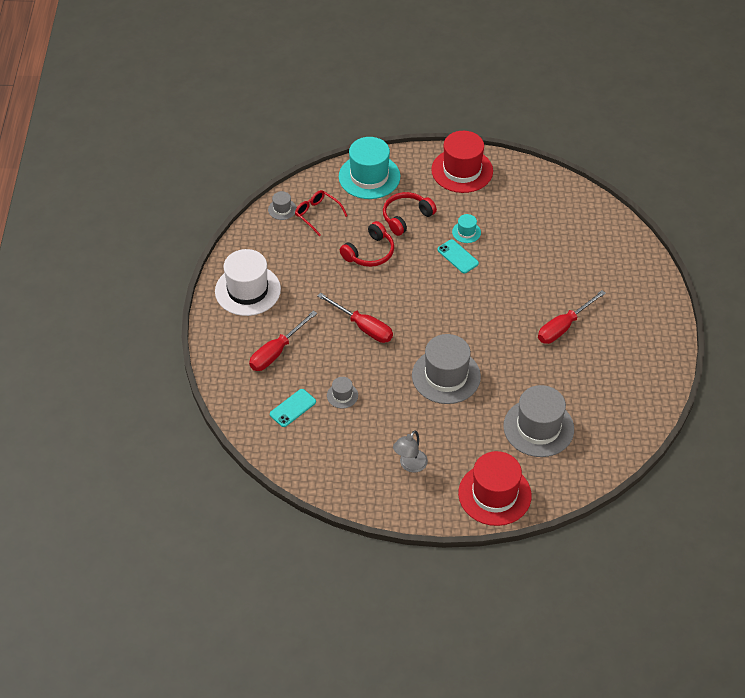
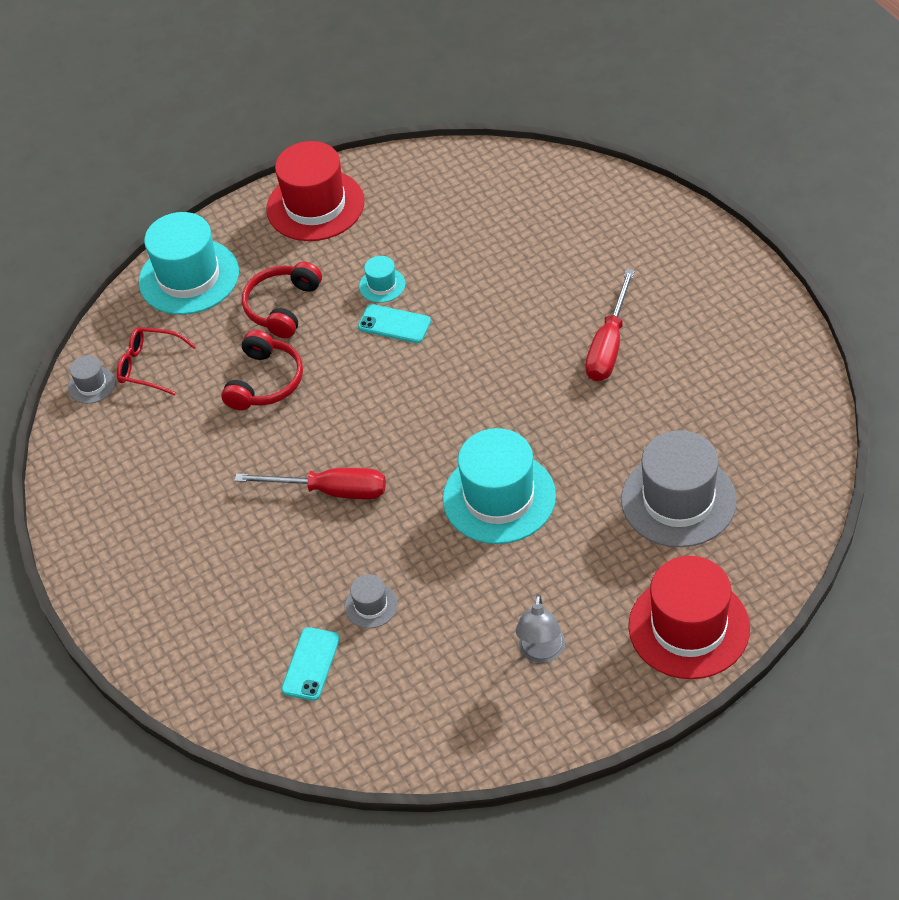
camera: 25 degrees left, 0 degrees up
white hat [215,249,281,316] -> none
red screwdriver [249,310,317,371] -> none
grey hat [412,334,481,404] -> turquoise hat [443,428,556,544]

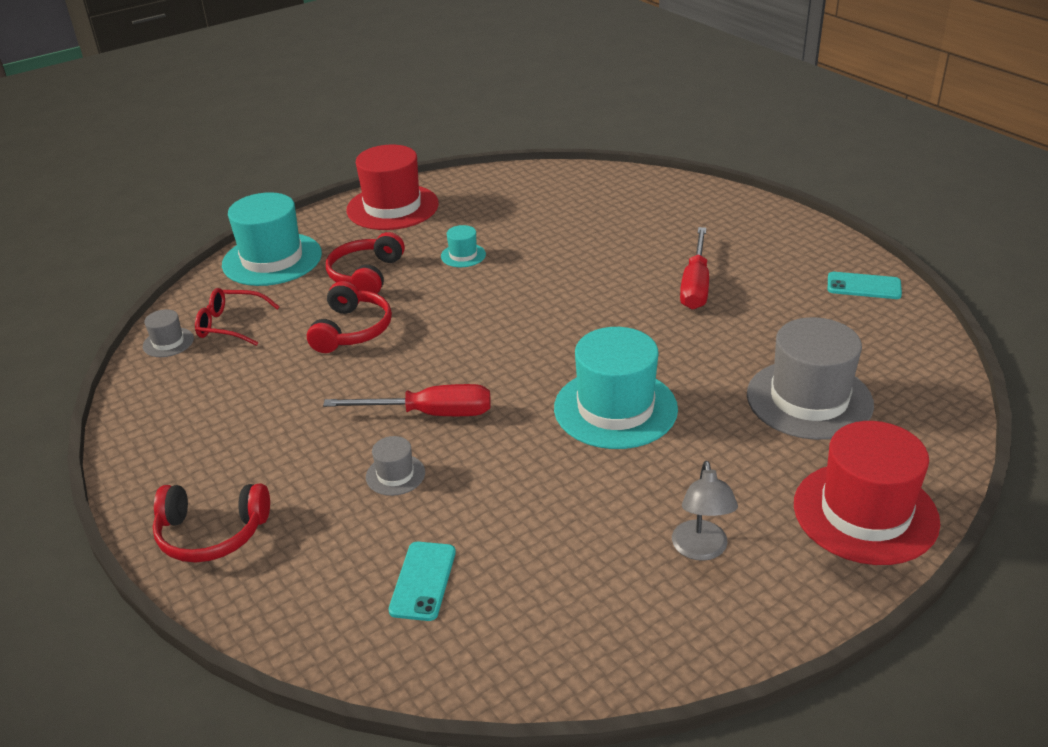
camera: 10 degrees left, 15 degrees down
grey hat [345,574,398,628] -> grey hat moved to [366,436,425,496]
turquoise phone [358,304,431,343] -> turquoise phone moved to [828,272,902,299]
none -> red headphones [153,484,270,563]

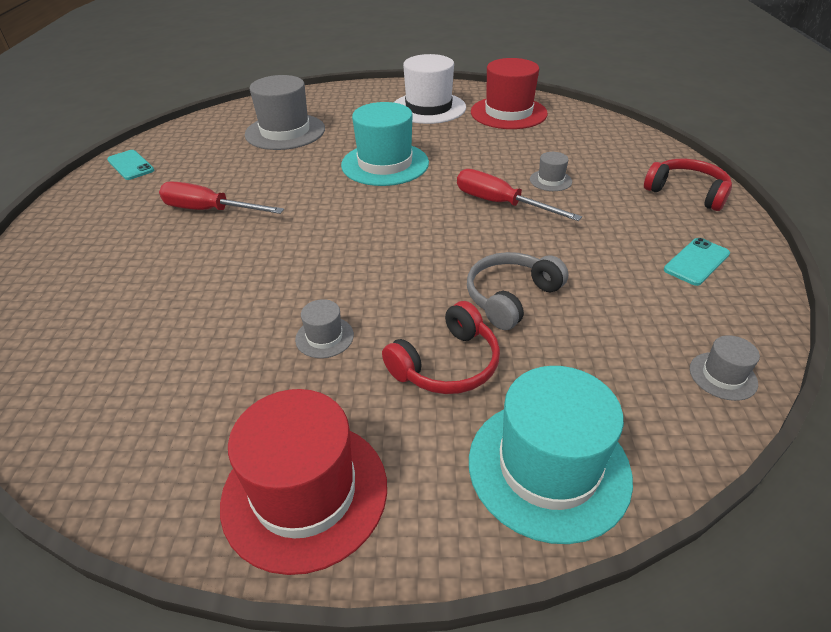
camera: 145 degrees left, 5 degrees up
red glasses [195,288,280,346] -> none
red headphones [307,281,392,353] -> grey headphones [467,252,568,330]
turquoise phone [389,542,456,621] -> turquoise phone moved to [664,238,730,286]
turquoise hat [441,225,486,267] -> grey hat [295,299,354,358]
grey lamp [672,461,738,561] -> white hat [394,54,466,124]
red screwdriver [680,227,709,310] -> red screwdriver turned 120 degrees counterclockwise [159,181,284,214]
red hat [794,421,940,565] -> red hat moved to [471,58,548,129]

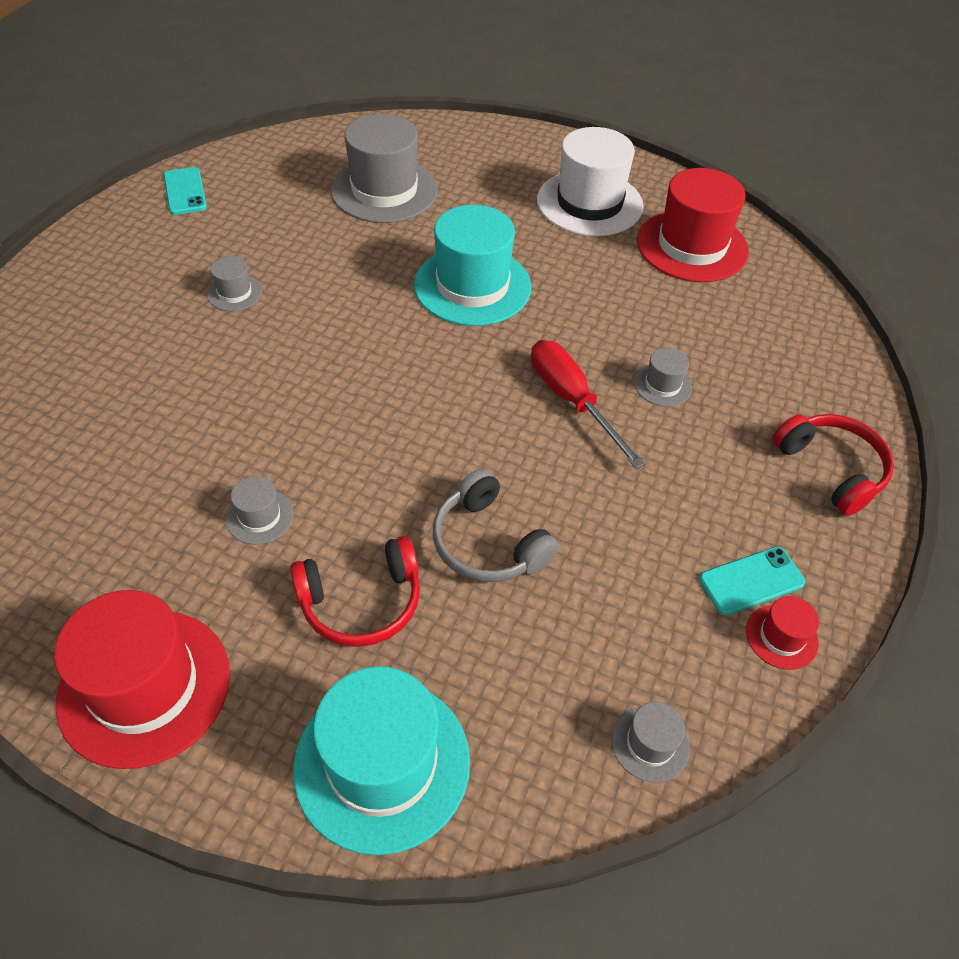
camera: 20 degrees right, 10 degrees up
red screwdriver [159,181,284,214] -> grey hat [207,256,262,311]
grey headphones [467,252,568,330] -> grey headphones turned 105 degrees counterclockwise [433,469,559,582]
none -> red hat [746,596,819,670]

